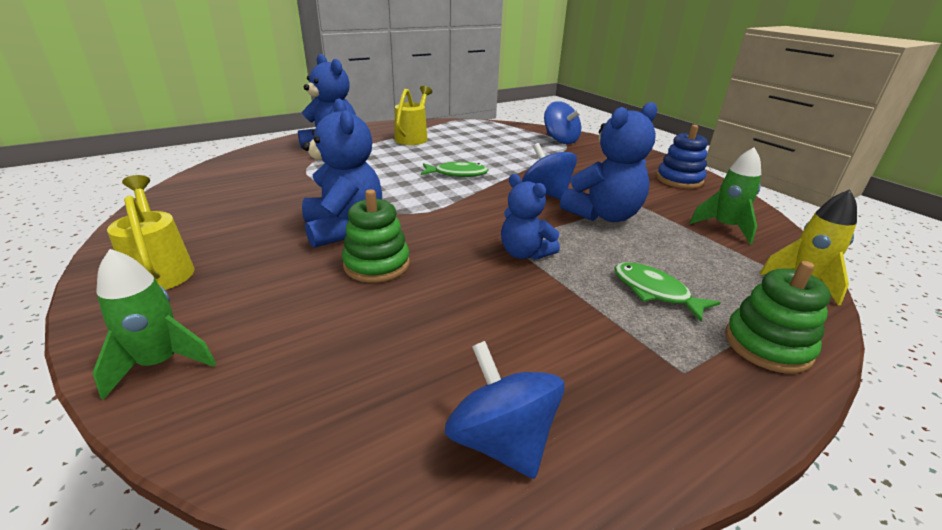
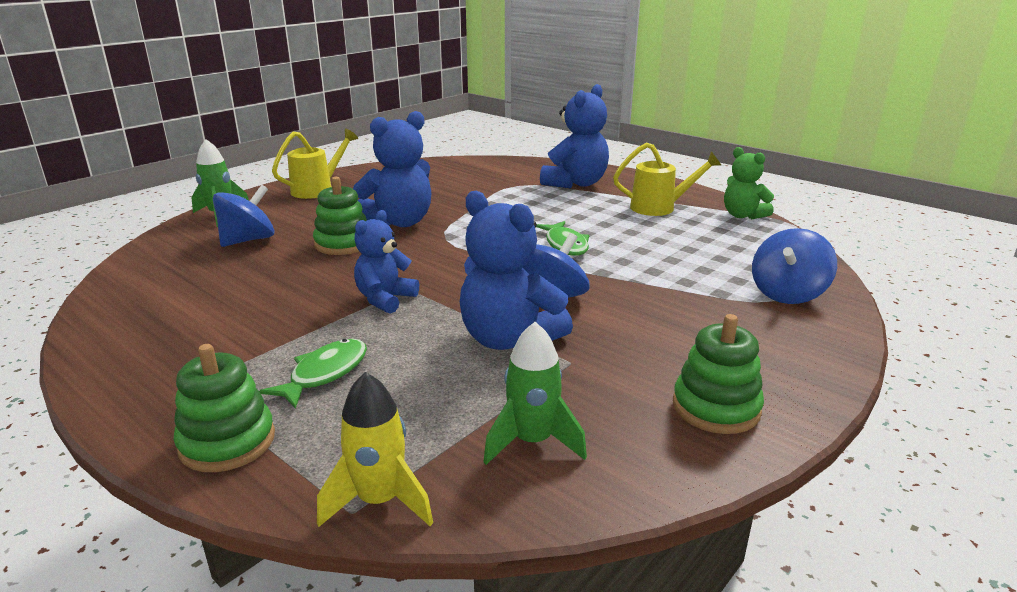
camera: 75 degrees right, 5 degrees down
blue spinning top [445,341,565,479] -> blue spinning top moved to [213,185,275,247]
blue stacking toy [656,125,708,189] -> green stacking toy [673,314,764,434]
none -> green teddy bear [724,147,774,219]

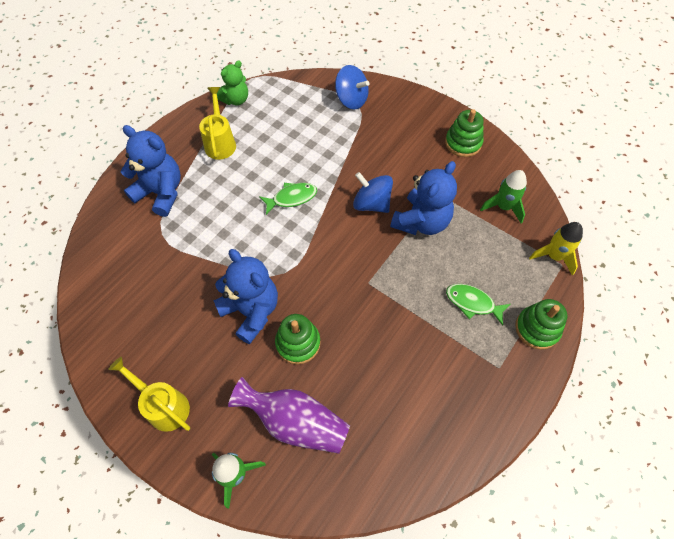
camera: 95 degrees left, 35 degrees up
blue spinning top [213,185,275,247] -> purple vase [228,377,350,454]
blue teddy bear [354,210,419,314] -> none

